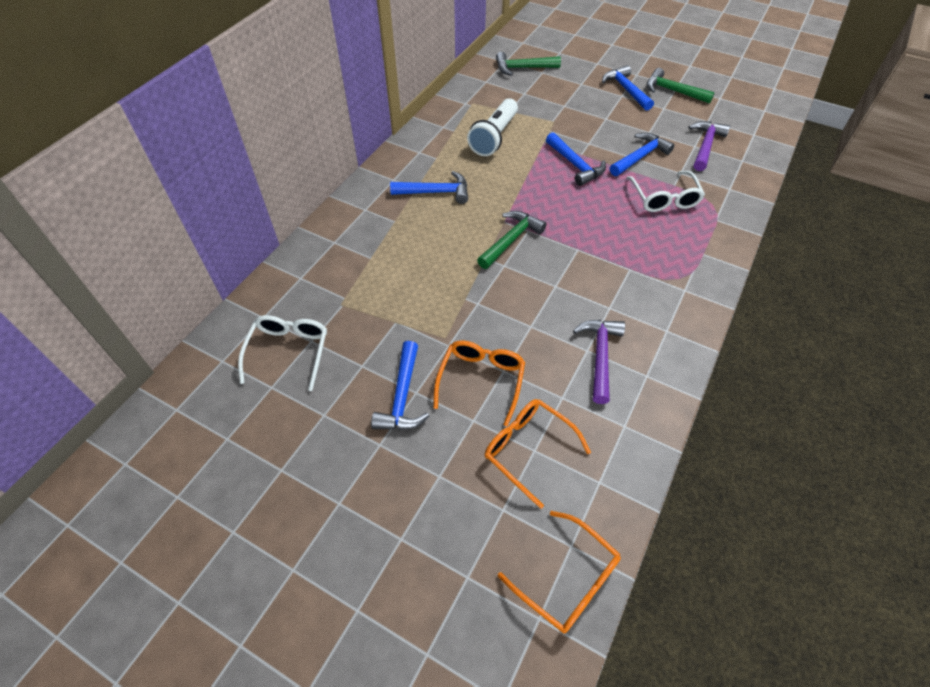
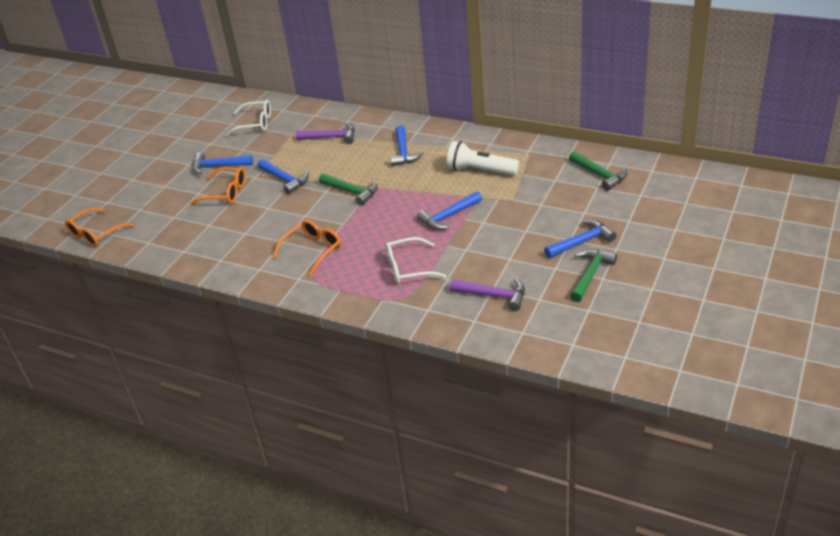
camera: 90 degrees right, 15 degrees down
orange glasses [485,399,591,509] -> orange glasses moved to [273,220,341,276]
green hammer [496,52,561,76] -> green hammer turned 150 degrees clockwise [569,151,627,191]
purple hammer [573,320,625,404] -> purple hammer moved to [296,123,355,144]
blue hammer [610,133,674,176] -> blue hammer moved to [257,159,309,194]

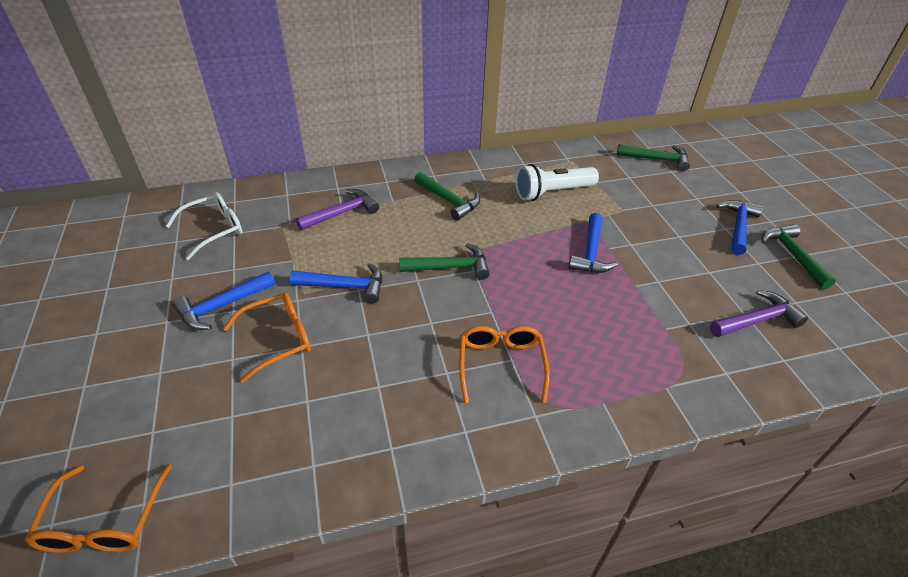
camera: 45 degrees left, 5 degrees up
white glasses [386,237,447,284] -> none
blue hammer [390,125,423,166] -> green hammer [414,172,480,221]

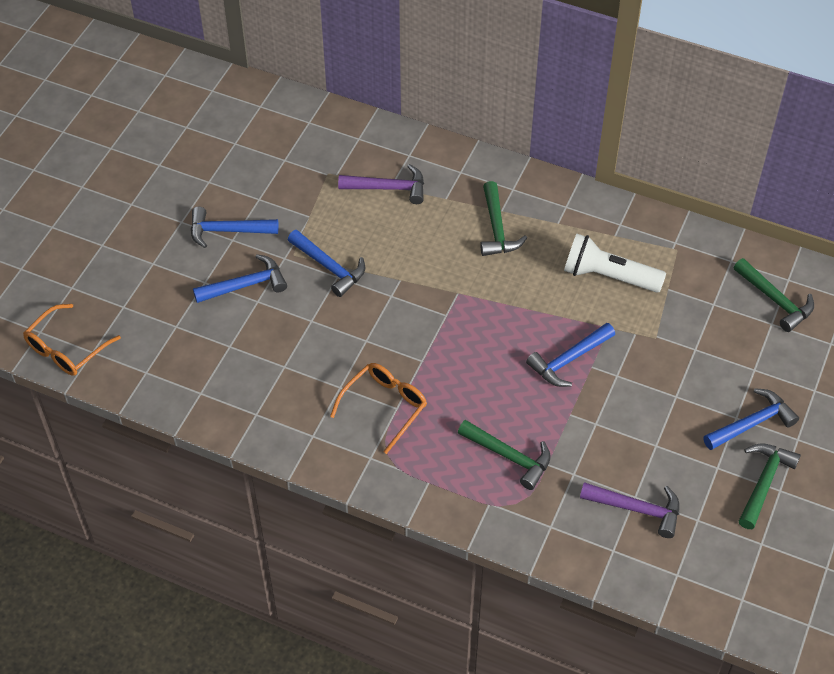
camera: 40 degrees right, 10 degrees up
white glasses [166,192,242,260] -> none
orange glasses [223,293,311,383] -> blue hammer [193,254,287,303]
green hammer [399,243,490,280] -> green hammer moved to [458,420,551,490]

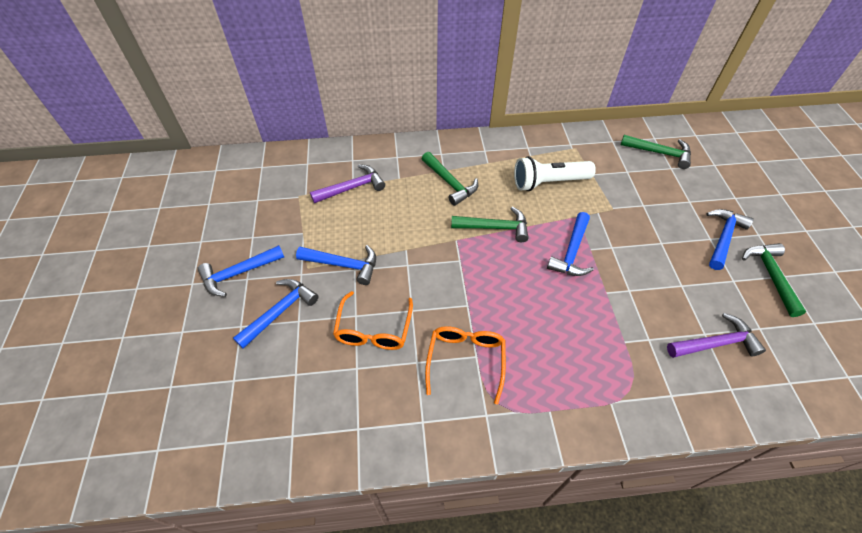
camera: 30 degrees left, 0 degrees up
orange glasses [23,304,121,376] -> orange glasses moved to [333,291,413,350]
green hammer [458,420,551,490] -> green hammer moved to [451,207,529,242]

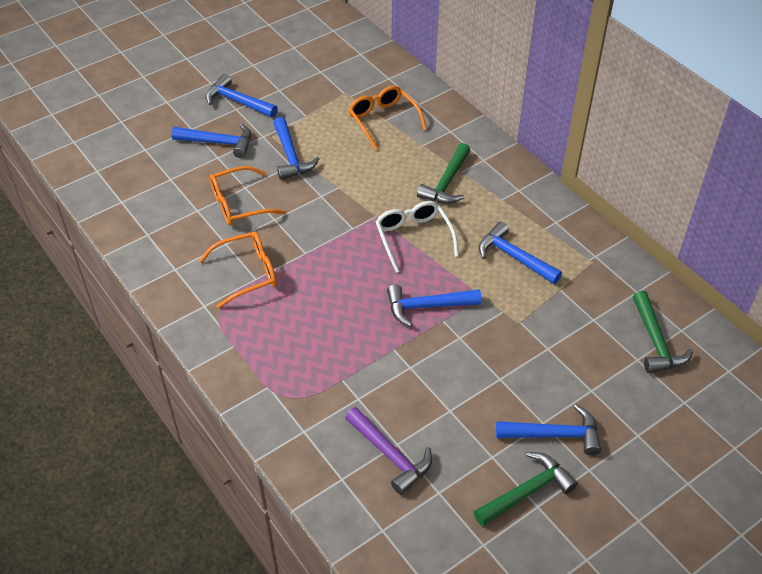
camera: 60 degrees right, 5 degrees down
purple hammer [310,164,385,203] -> orange glasses [348,86,427,150]
green hammer [451,207,529,242] -> white glasses [376,201,459,273]
white flashlight [514,156,596,191] -> blue hammer [479,222,562,284]

